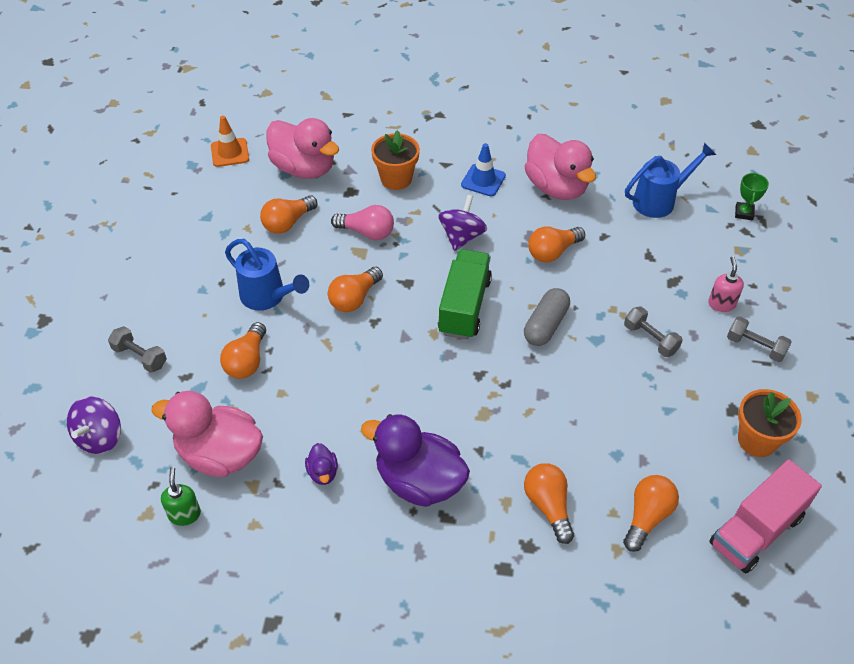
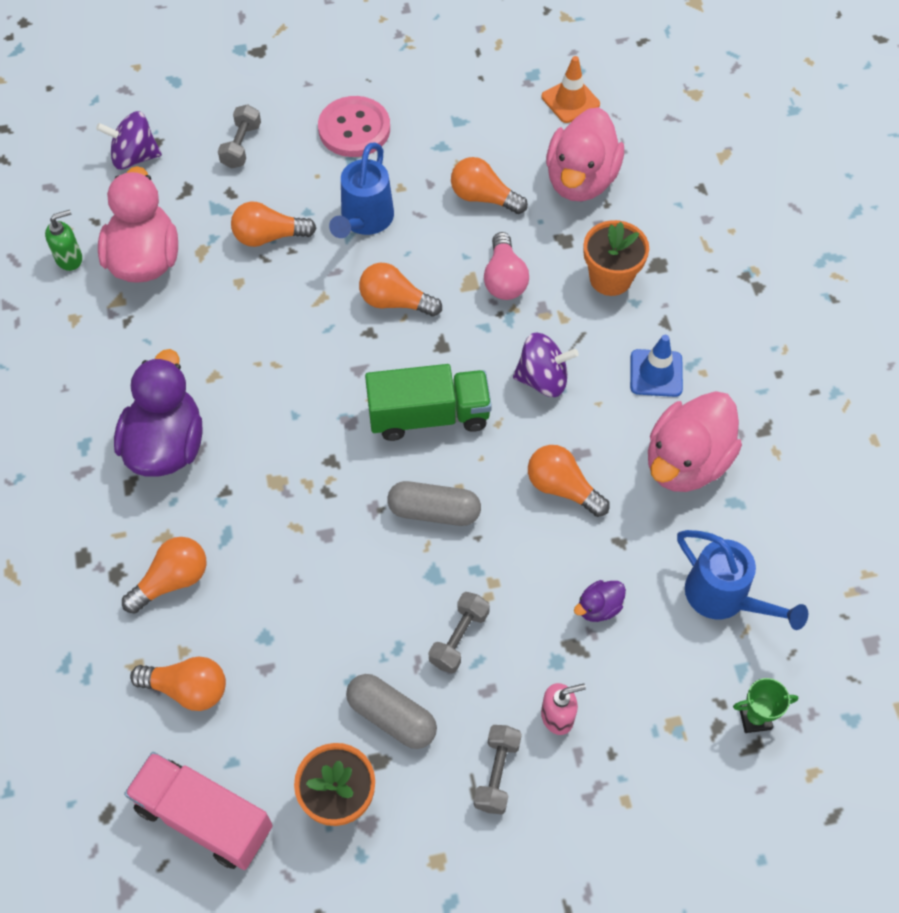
camera: 70 degrees right, 10 degrees up
purple duck [305,443,338,485] -> purple duck moved to [574,580,626,622]
none -> pink button [318,96,390,157]
none -> grey capsule [346,674,437,749]

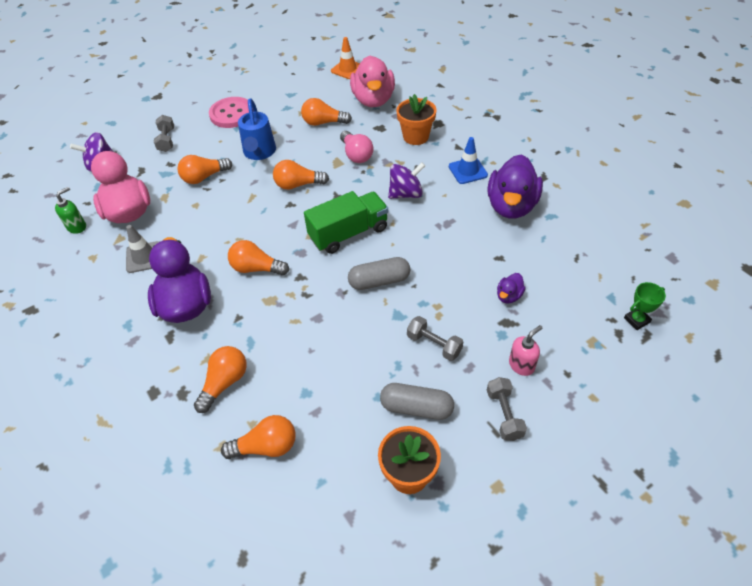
camera: 20 degrees left, 10 degrees down
pink truck [124,752,273,870] -> none
grey dumbbell [429,592,490,673] -> grey dumbbell turned 60 degrees counterclockwise [407,316,463,361]
orange light bulb [528,445,610,517] -> orange light bulb moved to [228,240,289,276]
pink duck [648,391,742,492] -> purple duck [487,154,543,219]
blue watering can [677,530,808,630] -> none
none -> grey traffic cone [126,225,159,273]

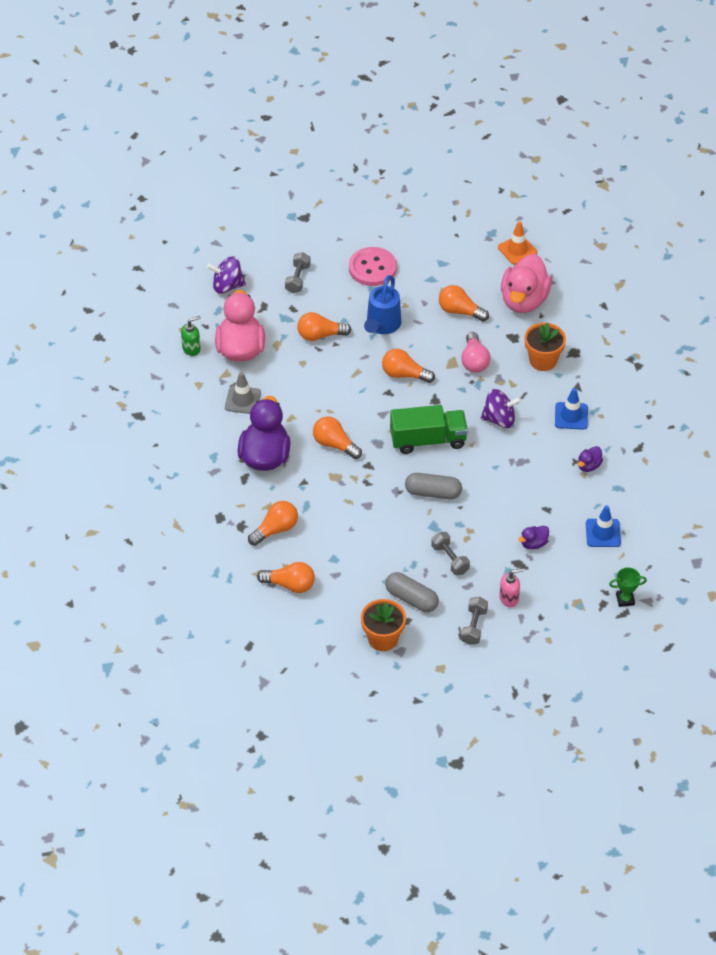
camera: 20 degrees right, 0 degrees up
purple duck [487,154,543,219] -> purple duck [578,446,603,472], size x0.44
none -> blue traffic cone [586,505,621,547]

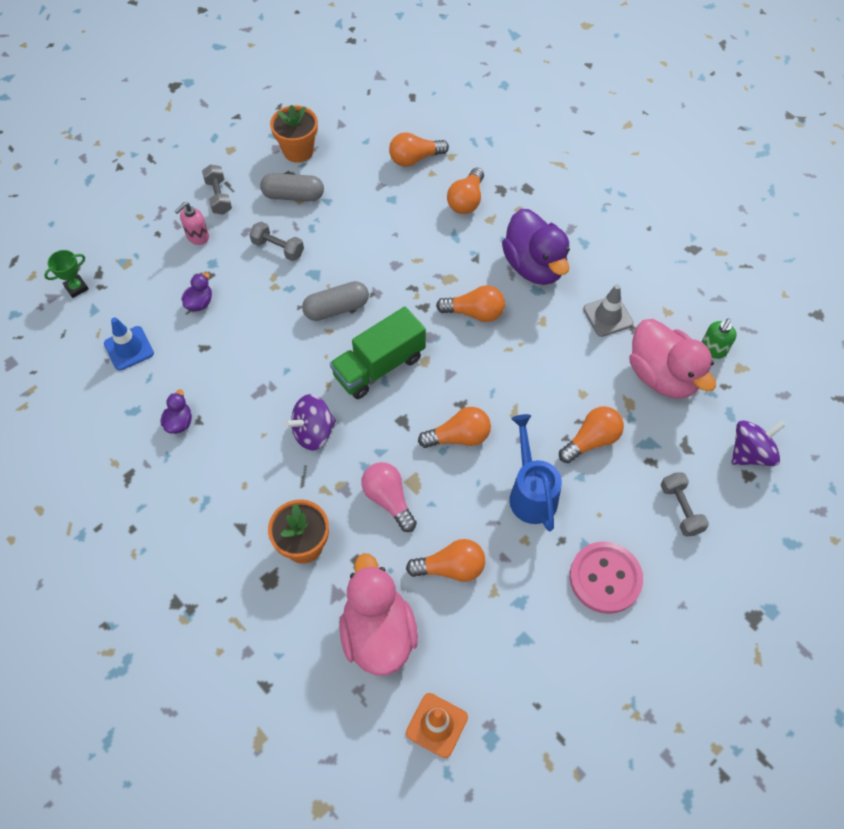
camera: 150 degrees right, 10 degrees up
blue traffic cone [555,388,588,430] -> none

